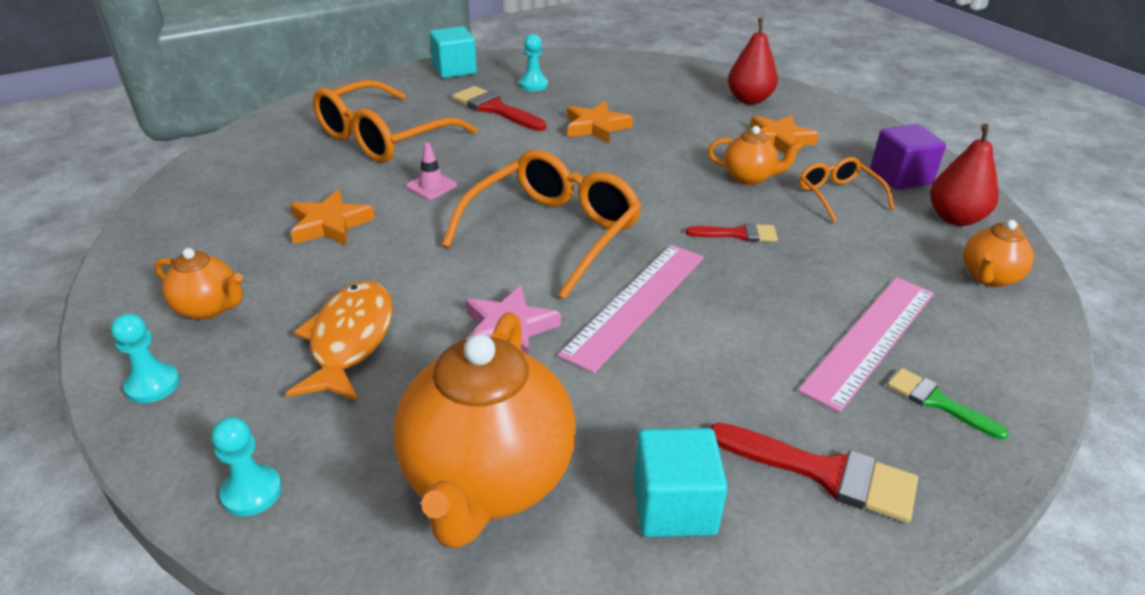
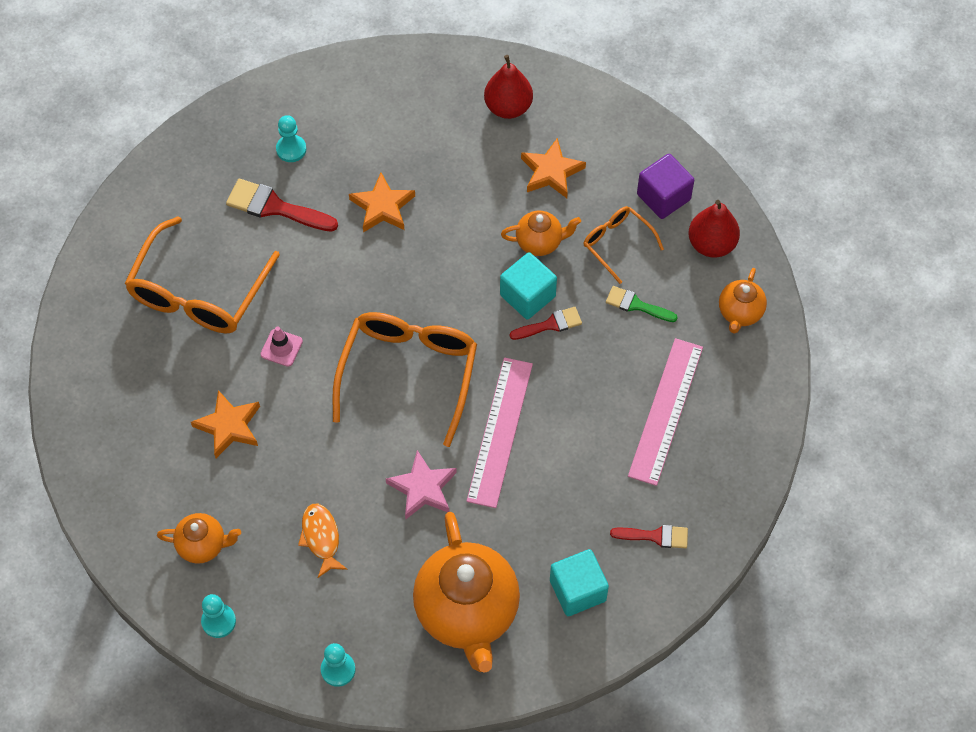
camera: 20 degrees left, 25 degrees up
orange fish [286,281,393,401] -> orange fish [298,504,348,578], size x0.64
turquoise cube [430,26,477,78] -> turquoise cube moved to [500,252,557,320]
red brush [710,423,918,523] -> red brush [610,525,688,548], size x0.62
green brush [887,368,1009,440] -> green brush moved to [606,286,678,322]

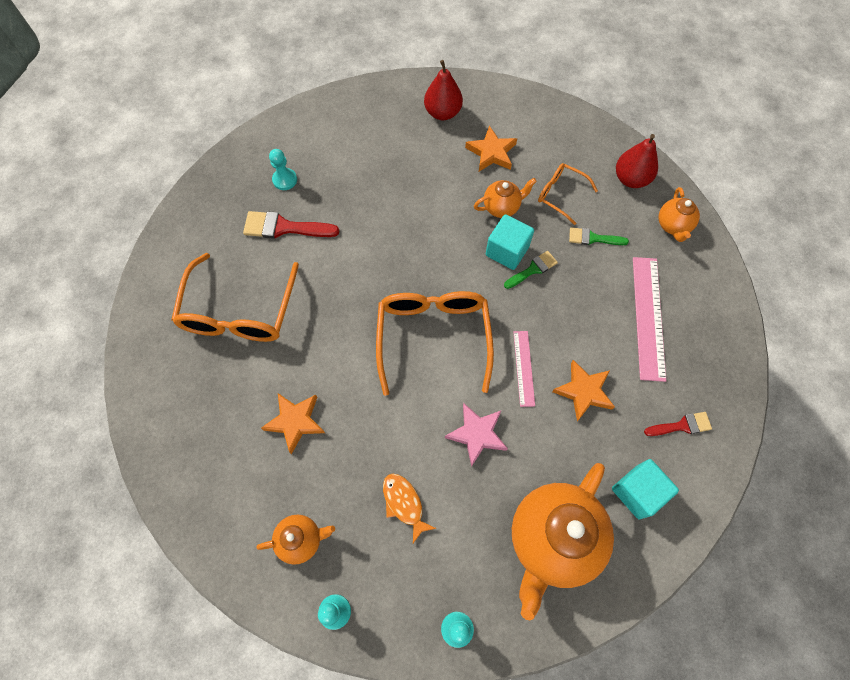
camera: 15 degrees left, 5 degrees up
pink traffic cone [261,326,303,367] -> none
orange star [349,173,415,232] -> orange star moved to [552,360,615,421]
orange teapot [413,512,520,673] -> orange teapot turned 60 degrees clockwise [512,463,614,621]
pink ruler [466,358,533,508] -> pink ruler [513,331,535,407], size x0.57
red brush [510,307,582,340] -> green brush [504,251,558,289]
purple cube [637,154,694,219] -> none

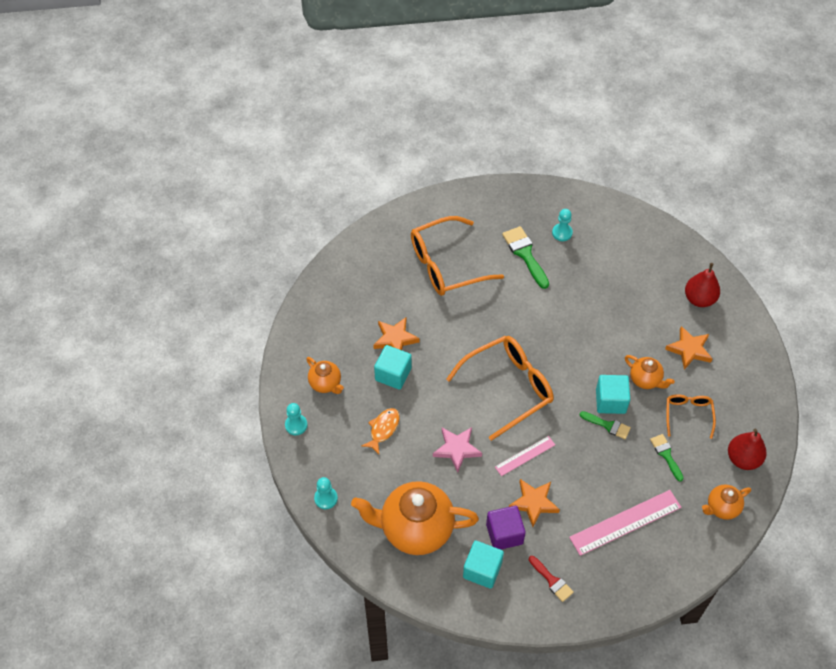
camera: 60 degrees right, 10 degrees down
red brush [243,211,339,239] -> green brush [502,226,549,289]
none -> turquoise cube [374,345,412,390]
none -> purple cube [486,506,526,550]

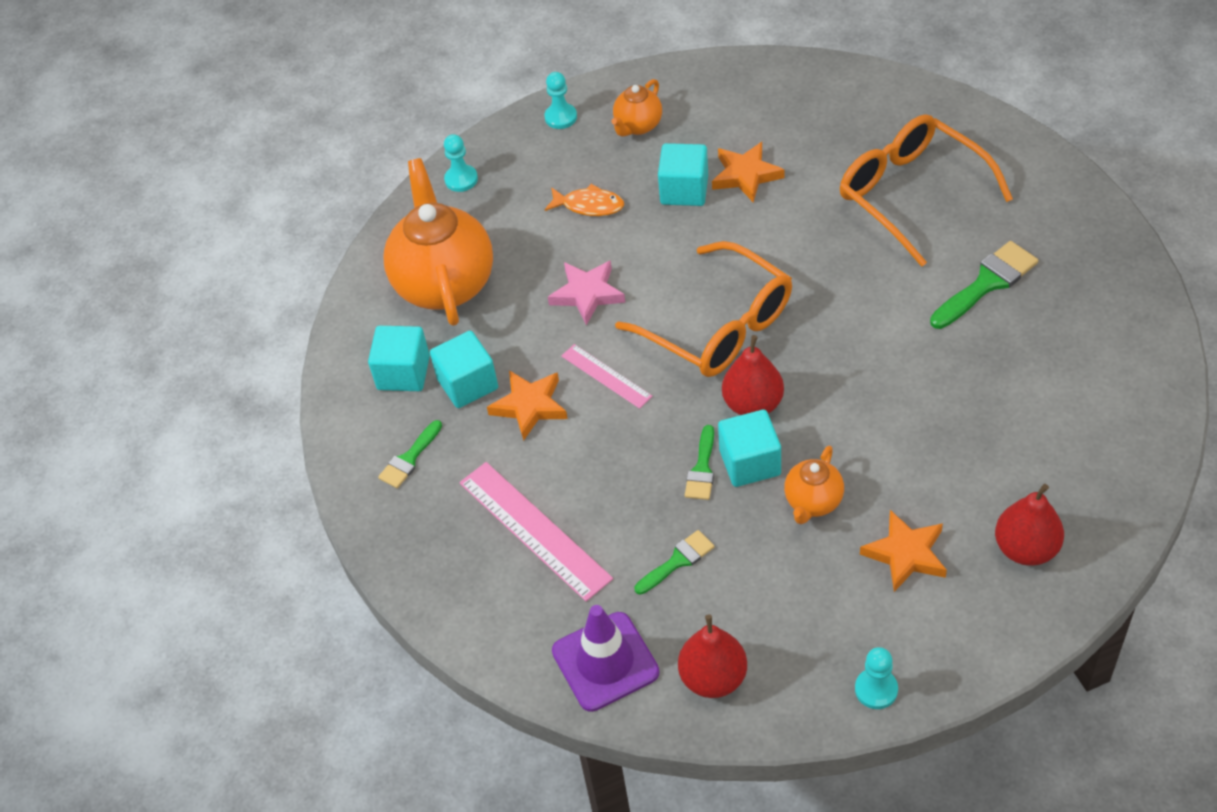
camera: 80 degrees right, 5 degrees down
purple cube [486,506,526,550] -> turquoise cube [430,331,498,408]
red brush [529,556,574,602] -> green brush [378,420,442,488]
turquoise pawn [552,209,573,241] -> turquoise pawn moved to [855,647,898,709]
orange glasses [666,394,716,439] -> none
orange teapot [702,484,751,520] -> purple traffic cone [552,605,659,712]
none -> red pear [722,335,784,415]

